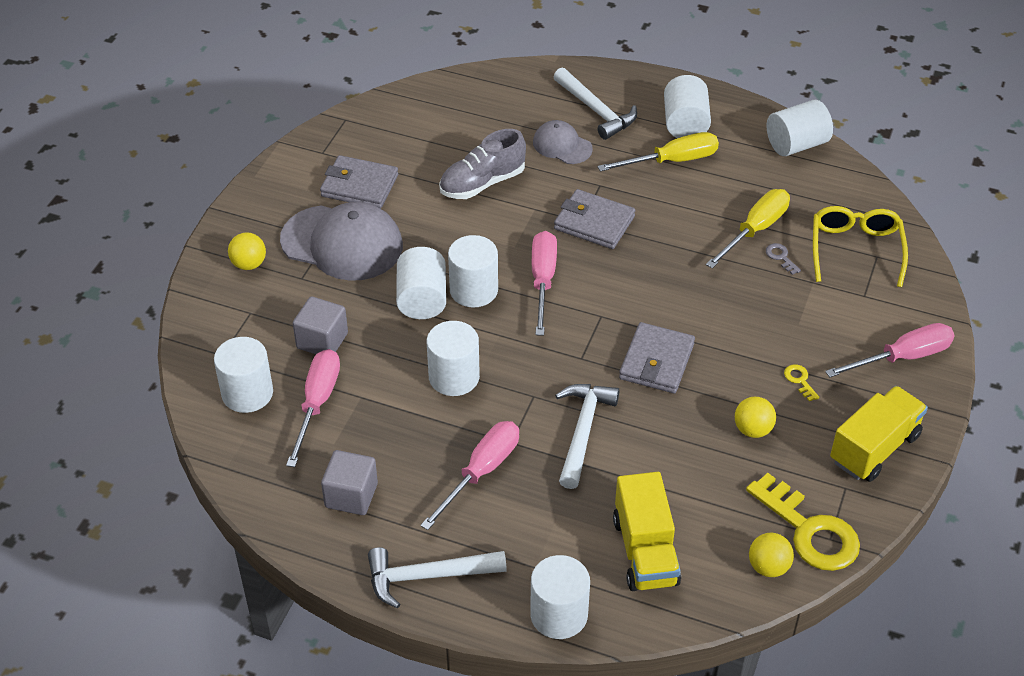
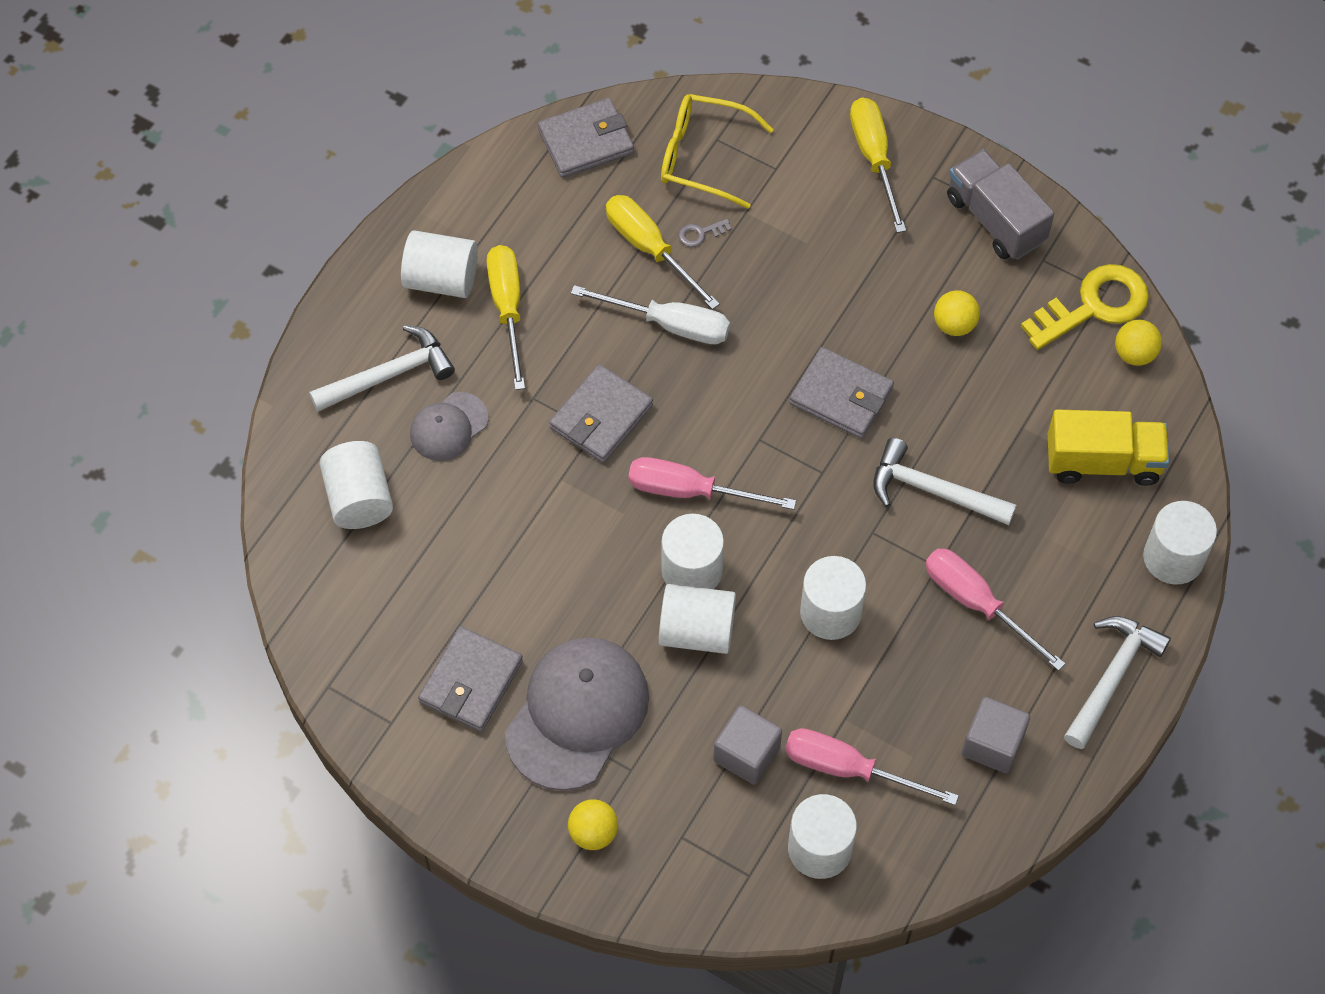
camera: 80 degrees left, 15 degrees up
white hammer [368,547,507,608] -> white hammer turned 150 degrees counterclockwise [1064,616,1171,749]
grey shoe [439,129,526,199] -> none
white cylinder [767,100,833,156] -> white cylinder moved to [319,441,393,529]
yellow key [784,364,819,401] -> none
pink screwdriver [825,323,955,378] -> yellow screwdriver [850,98,906,233]
yellow truck [830,386,928,482] -> grey truck [947,149,1054,260]
none -> grey wallet [538,98,634,178]
none -> white screwdriver [571,285,730,344]

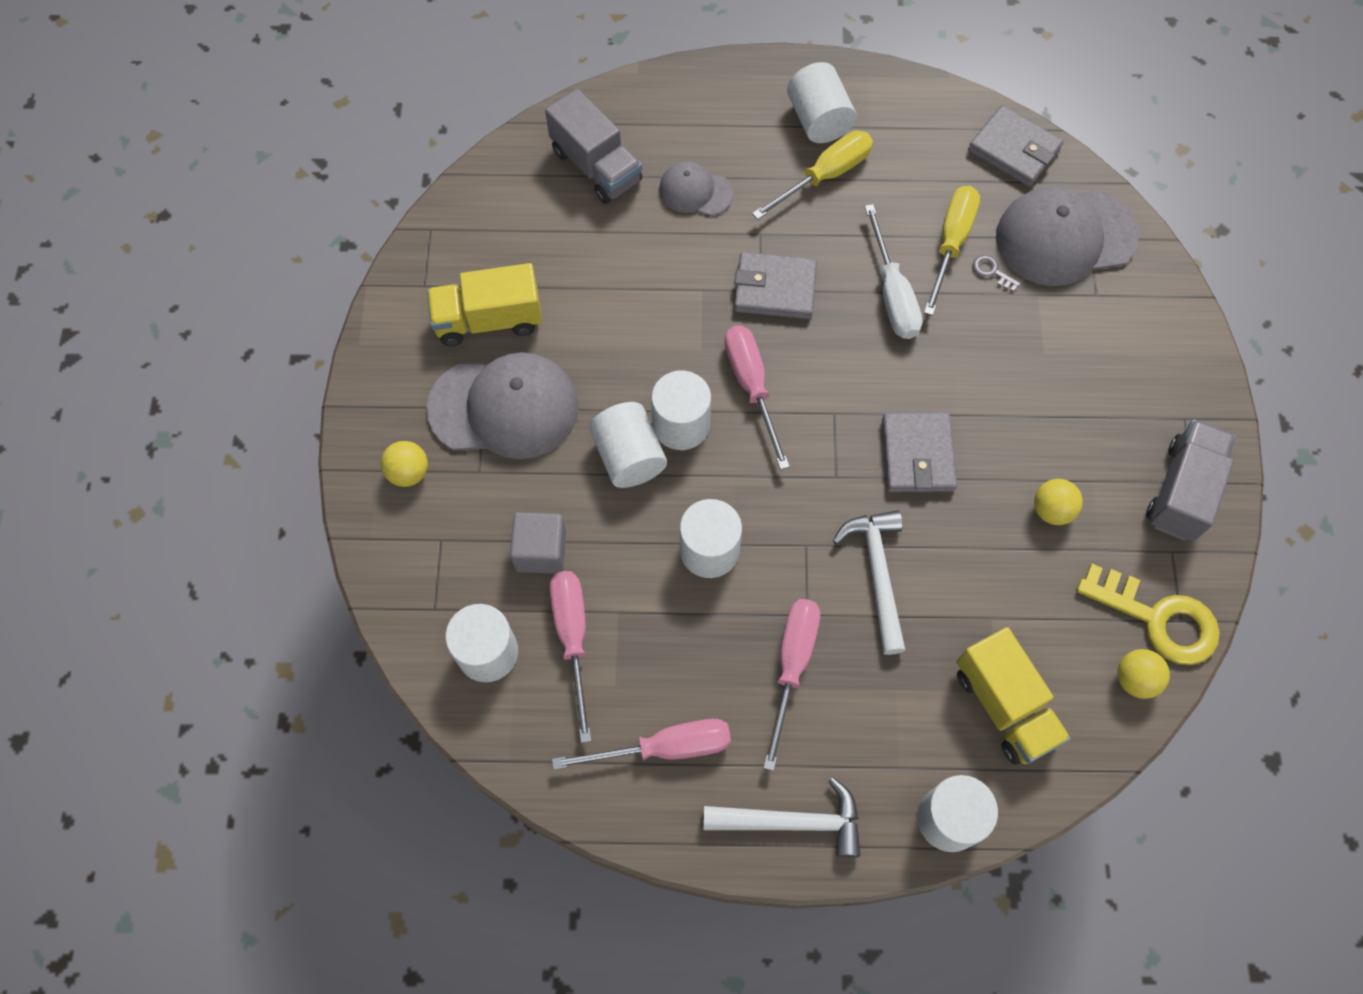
camera: 60 degrees right, 5 degrees up
white hammer [309,325,455,412] -> none
white cylinder [319,441,393,529] -> grey truck [545,89,642,204]
grey wallet [418,626,523,732] -> yellow truck [427,263,542,346]
yellow glasses [661,94,774,209] -> grey cap [996,187,1139,286]
yellow screwdriver [850,98,906,233] -> none
grey cube [962,697,1030,773] -> pink screwdriver [552,719,731,770]

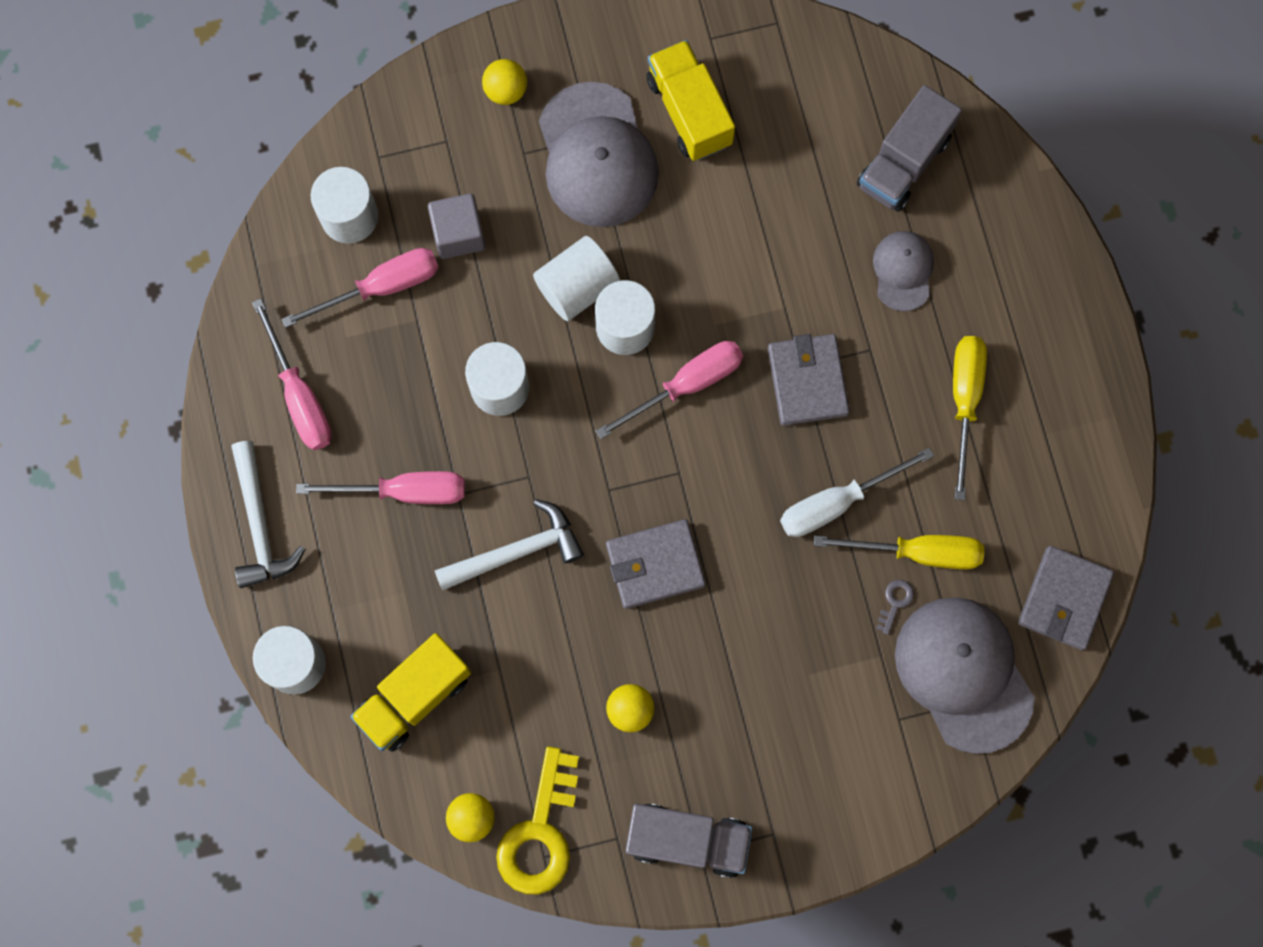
camera: 75 degrees right, 10 degrees up
yellow screwdriver [752,131,873,220] -> yellow screwdriver turned 120 degrees counterclockwise [953,336,987,500]
white cylinder [787,62,856,143] -> none

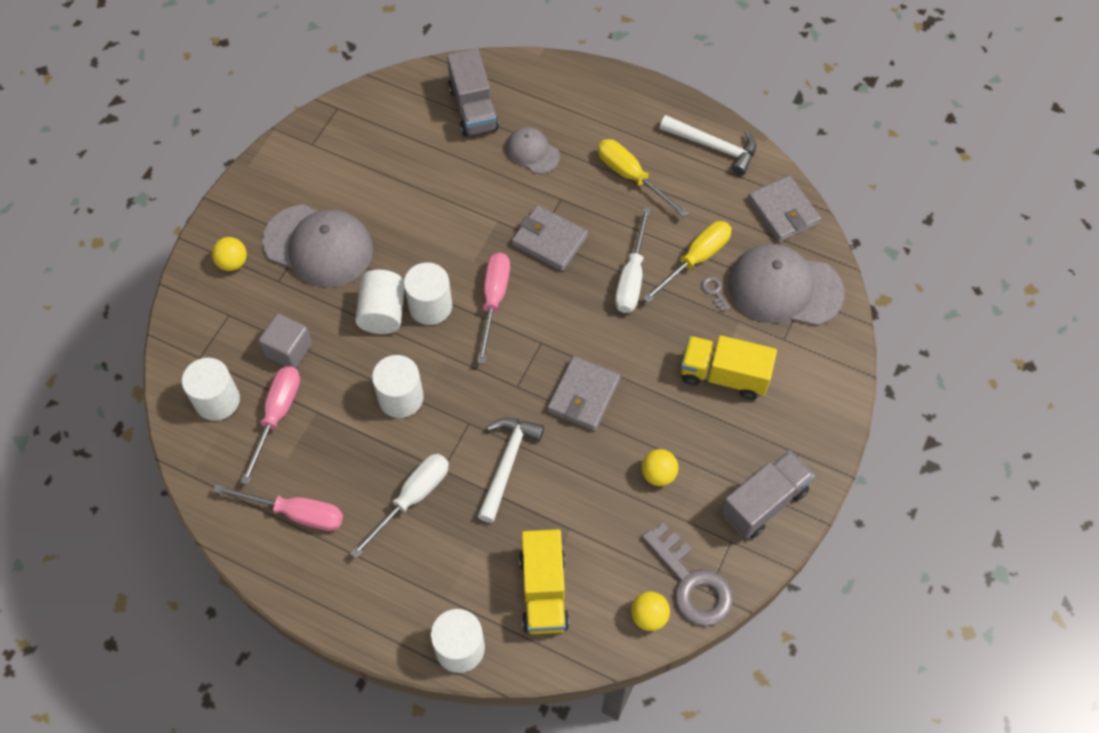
camera: 50 degrees left, 15 degrees down
white hammer [231,441,305,588] -> white hammer moved to [660,115,756,176]
pink screwdriver [296,471,465,504] -> white screwdriver [350,454,449,559]
yellow key [496,746,579,894] -> grey key [642,523,733,626]
yellow truck [646,40,735,161] -> yellow truck moved to [681,335,777,400]

